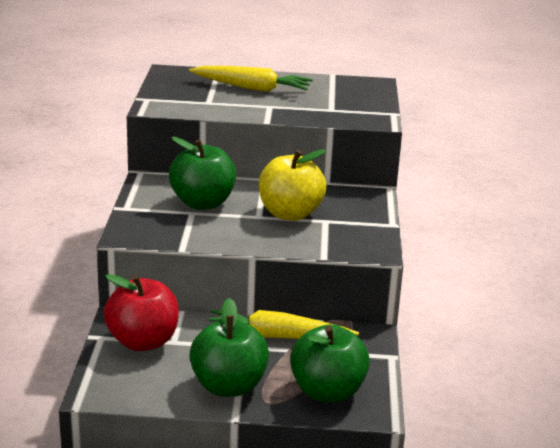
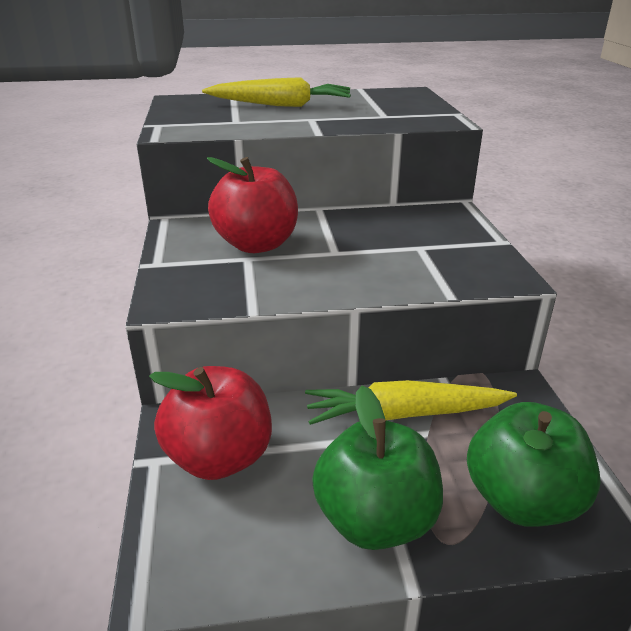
camera: 10 degrees left, 5 degrees up
green apple [169,137,236,210] -> red apple [207,157,298,253]
yellow apple [259,149,326,221] -> none

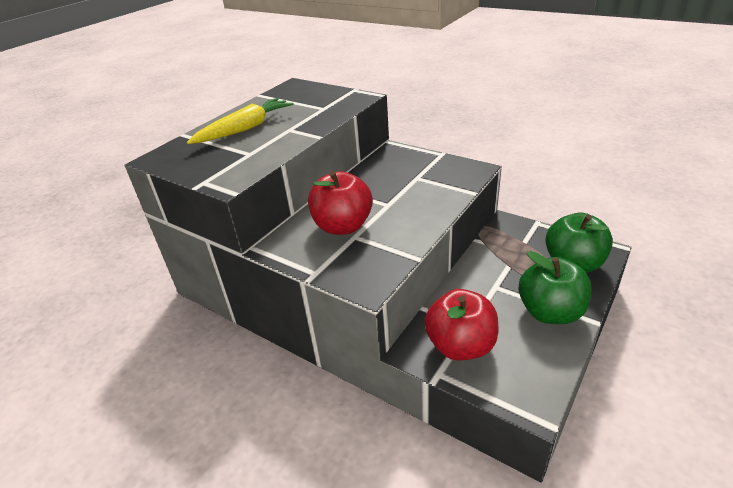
camera: 45 degrees left, 5 degrees up
yellow carrot [305,380,517,425] -> none

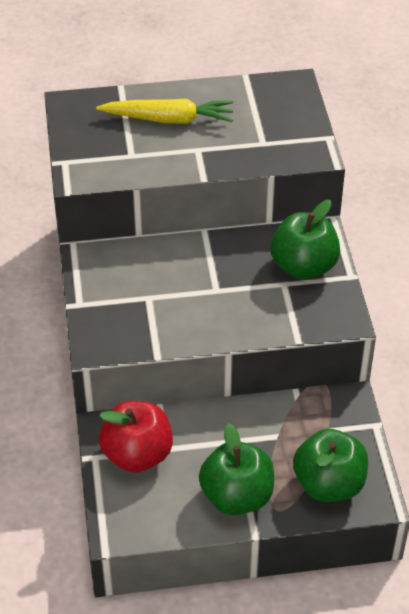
camera: 45 degrees right, 10 degrees up
red apple [308,171,373,235] -> none
none -> green apple [270,200,340,280]

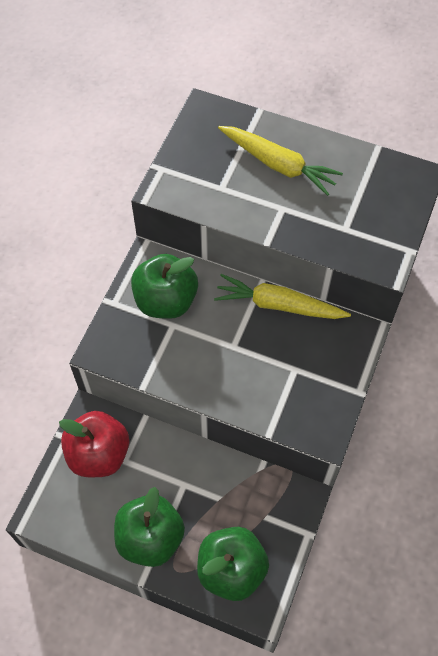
camera: 30 degrees right, 15 degrees up
green apple [270,200,340,280] -> green apple moved to [131,254,198,319]
none -> yellow carrot [214,274,351,319]

